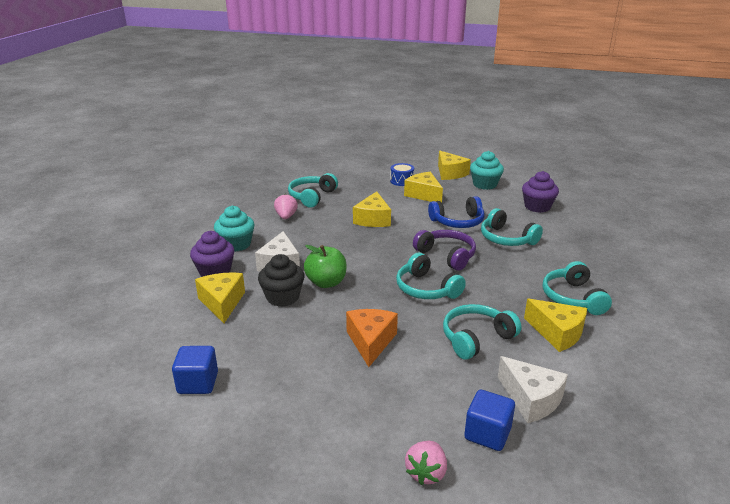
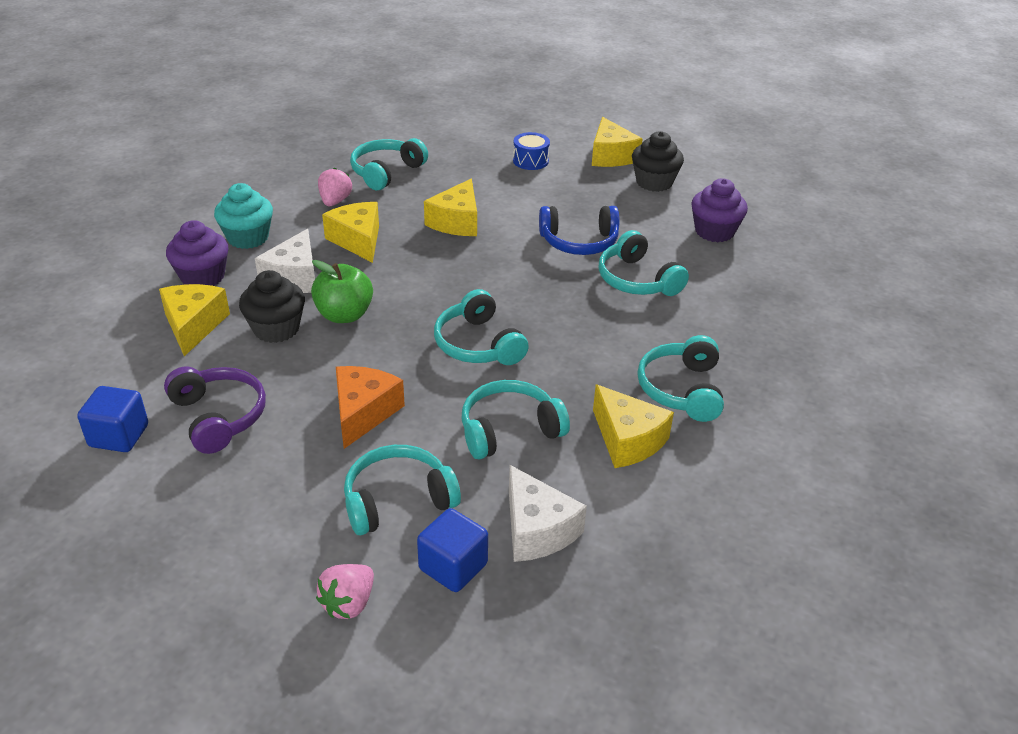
camera: 10 degrees right, 10 degrees up
yellow cheese [404,172,443,203] -> yellow cheese moved to [322,202,379,263]
purple headphones [413,230,476,271] -> purple headphones moved to [164,367,266,454]
turquoise cupcake [470,151,504,190] -> black cupcake [632,131,684,192]
none -> turquoise headphones [344,445,461,535]

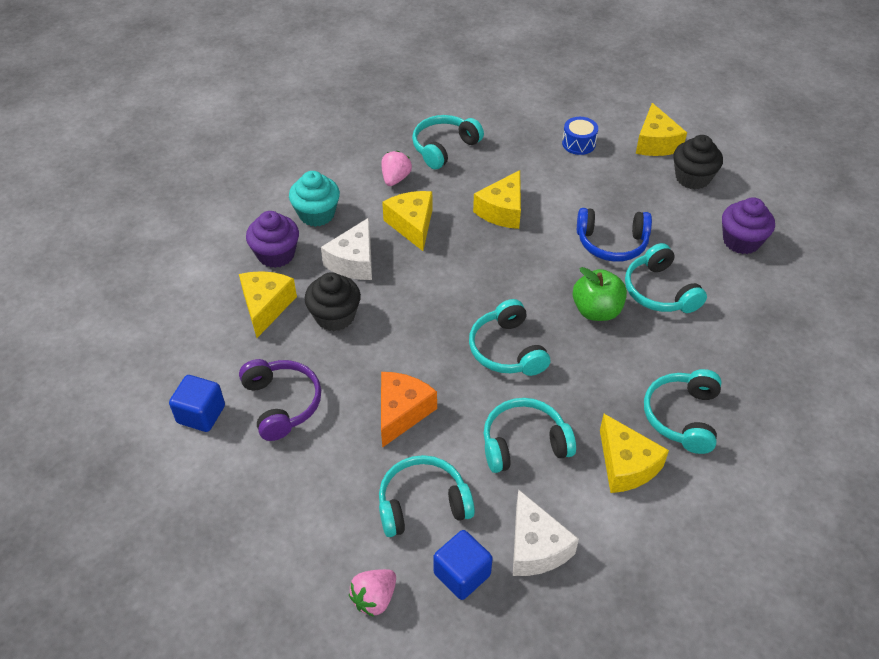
camera: 10 degrees right, 10 degrees up
green apple [311,260,373,323] -> green apple moved to [573,267,627,321]

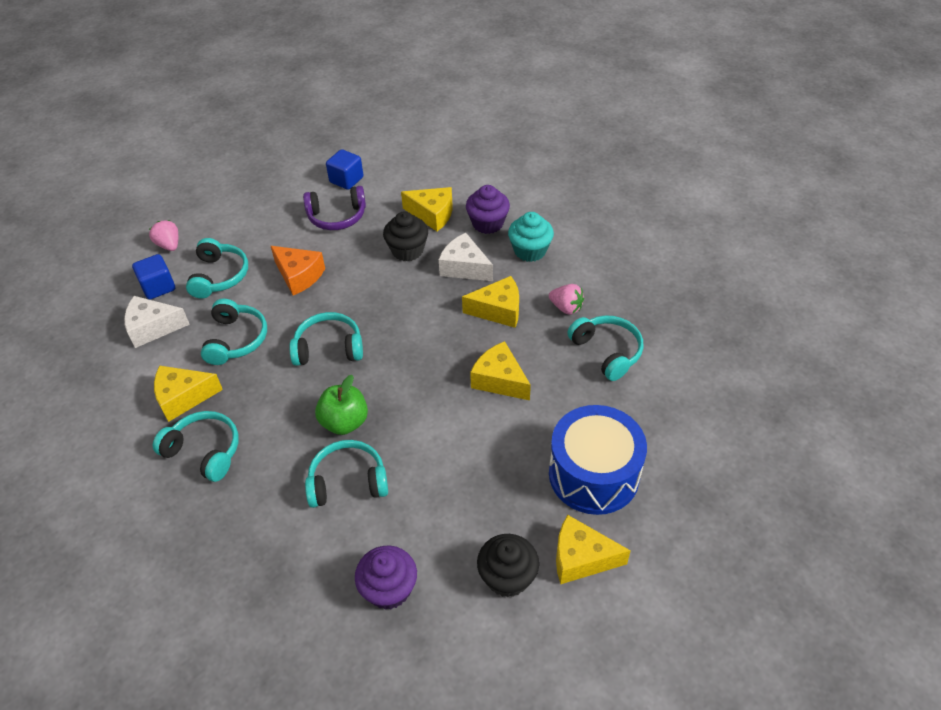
camera: 105 degrees right, 0 degrees up
blue drum [562,117,598,155] -> blue drum [549,405,647,515], size x2.24
blue headphones [577,208,652,262] -> none

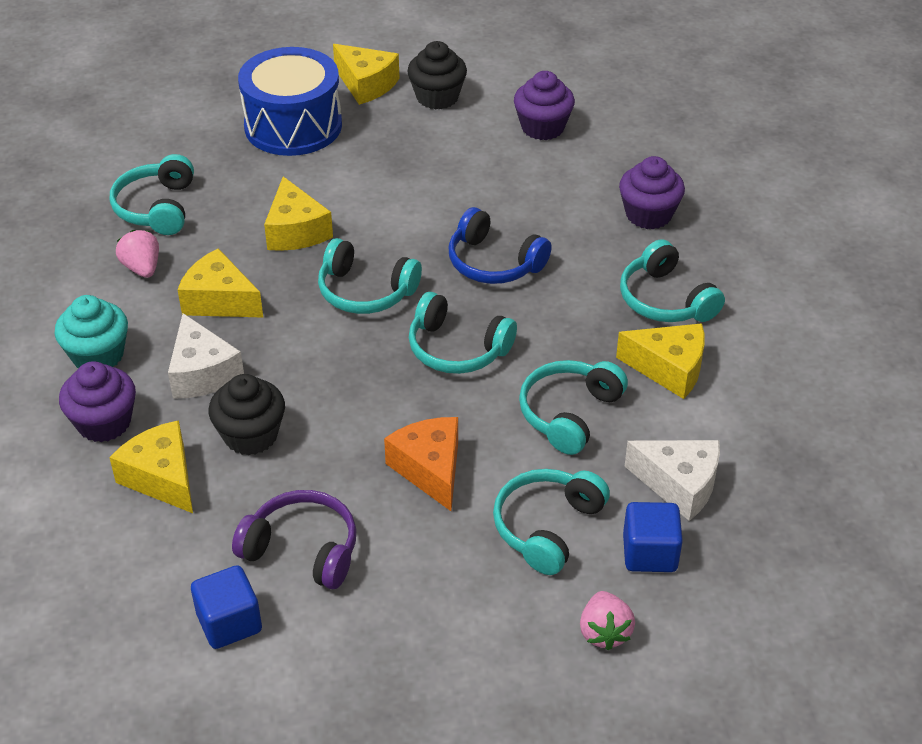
camera: 150 degrees left, 5 degrees down
turquoise headphones [305,440,388,508] -> turquoise headphones moved to [318,238,422,314]
green apple [315,375,368,435] -> blue headphones [449,207,552,284]
none -> purple cupcake [619,156,685,229]

